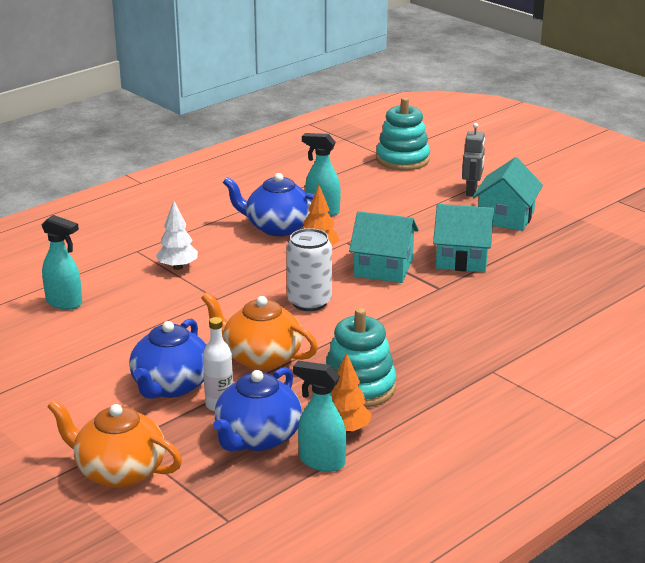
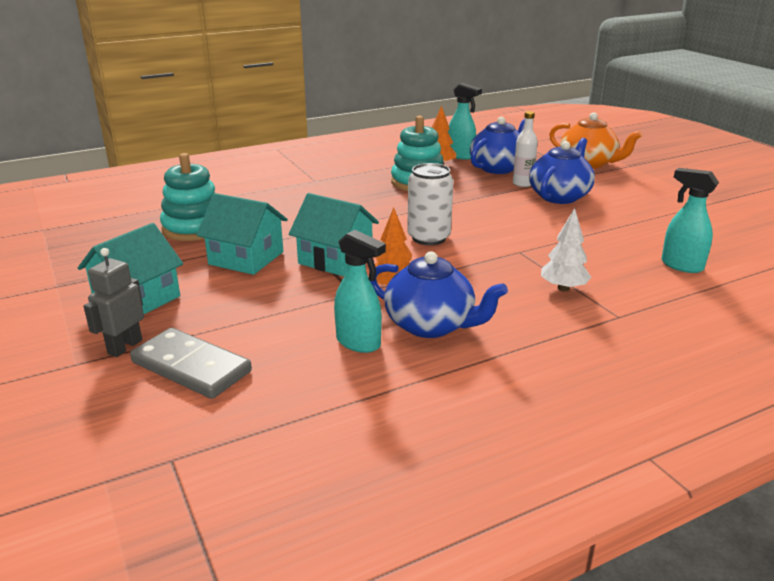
camera: 165 degrees left, 0 degrees up
orange teapot [201,292,318,371] -> none
turquoise stacking toy [376,97,430,170] -> turquoise stacking toy moved to [160,153,215,241]
none -> grey domino [130,328,252,399]

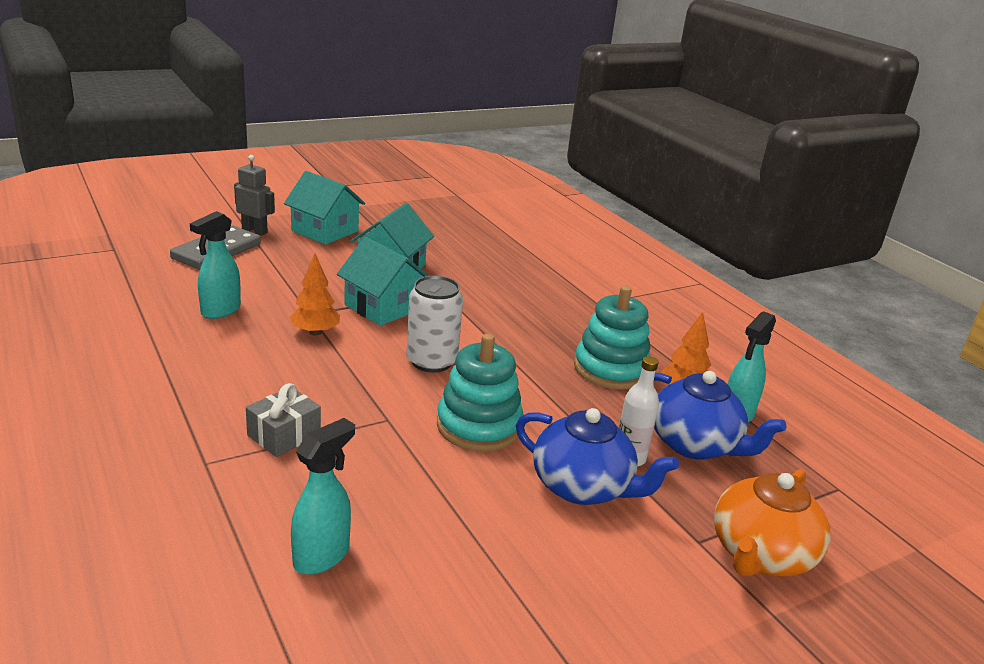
camera: 85 degrees right, 0 degrees up
turquoise stacking toy [160,153,215,241] -> turquoise stacking toy moved to [437,334,523,452]
turquoise house [289,193,379,276] -> turquoise house turned 75 degrees counterclockwise [337,237,429,326]
blue teapot [370,251,508,338] -> none
white tree [541,208,591,292] -> grey gift [246,383,321,457]

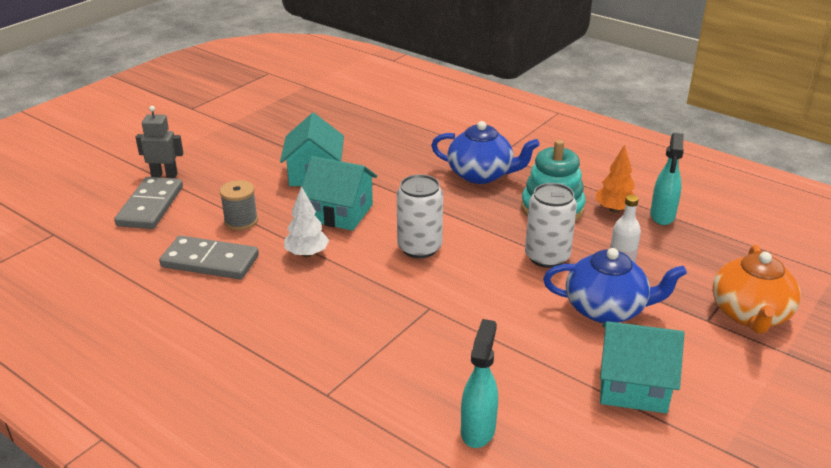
camera: 20 degrees left, 5 degrees up
turquoise spray bottle [190,211,241,319] -> grey domino [159,235,259,279]
grey gift [246,383,321,457] -> none
turquoise house [284,171,365,245] -> turquoise house moved to [600,321,684,413]
orange tree [290,253,340,336] -> white tree [284,186,329,257]
turquoise stacking toy [437,334,523,452] -> none
blue teapot [654,371,787,460] -> blue teapot moved to [431,121,540,184]
none -> grey spool [220,180,258,230]
none -> white can [525,183,577,268]

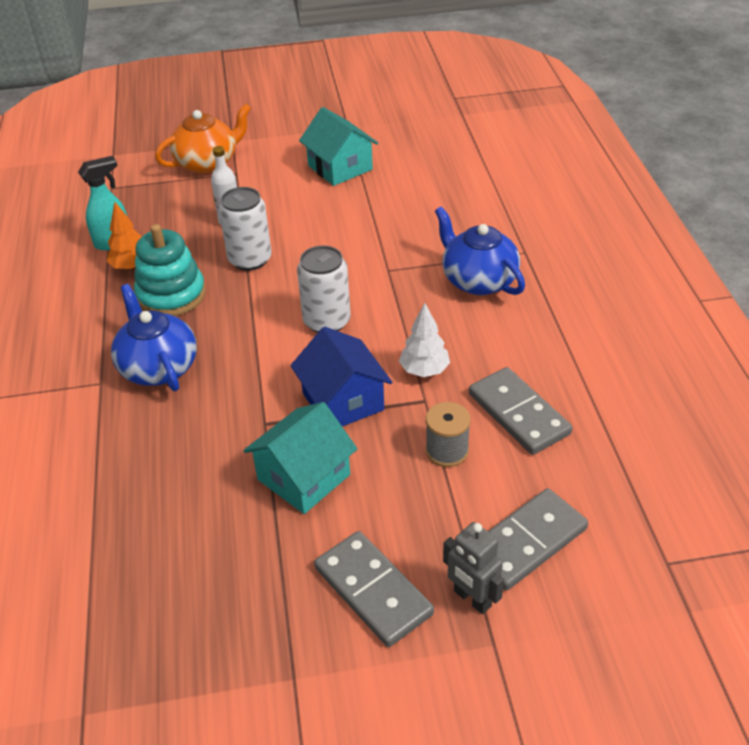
camera: 135 degrees left, 10 degrees up
turquoise house [302,156,377,231] -> blue house [291,327,392,427]
turquoise spray bottle [461,319,498,448] -> none
blue teapot [543,248,687,323] -> blue teapot moved to [435,207,525,295]
none -> grey domino [314,531,434,647]

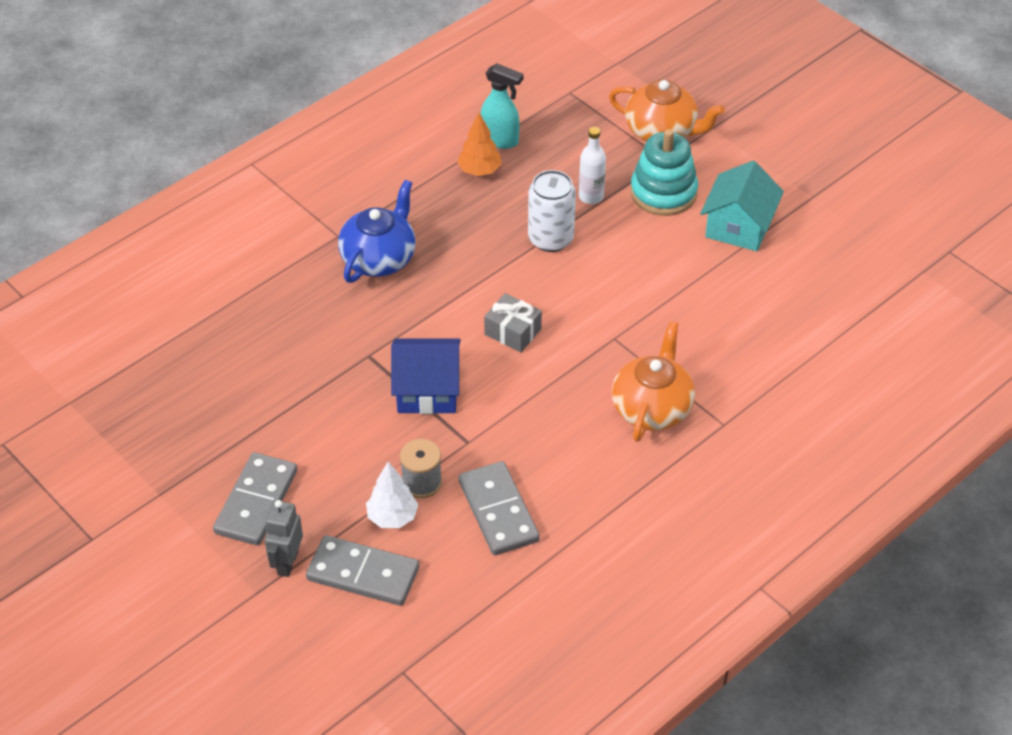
camera: 55 degrees right, 5 degrees up
turquoise stacking toy [134,224,206,316] -> turquoise stacking toy moved to [630,129,698,216]
turquoise house [243,402,358,514] -> none
blue house [291,327,392,427] -> blue house turned 60 degrees clockwise [391,338,461,414]
white can [297,246,351,333] -> grey gift [484,293,542,352]
white tree [399,303,450,377] -> white tree moved to [366,462,418,528]
blue teapot [435,207,525,295] -> orange teapot [612,321,695,442]
grey domino [469,367,572,455] -> grey domino turned 45 degrees counterclockwise [459,461,540,555]

